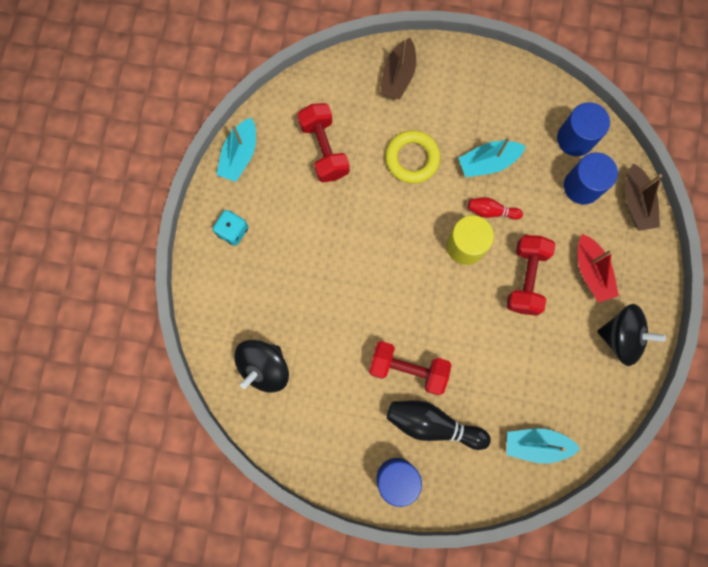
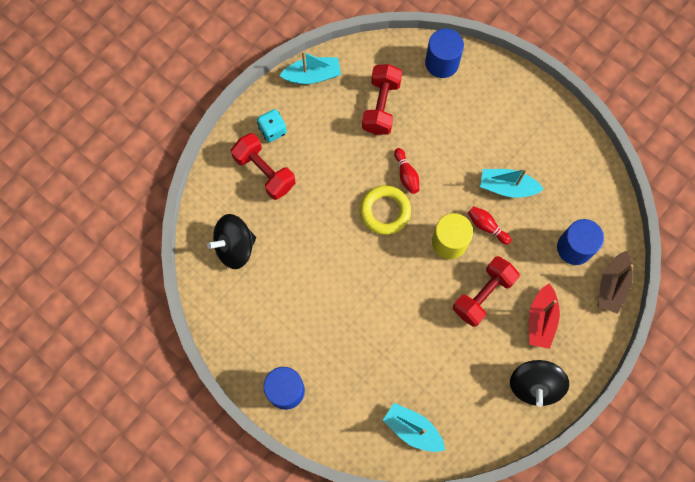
camera: 30 degrees right, 5 degrees down
turquoise boat [216,117,256,182] -> turquoise boat turned 150 degrees counterclockwise [279,51,341,84]
red dumbbell [369,341,452,395] -> red dumbbell moved to [231,133,295,200]
brown boat [380,38,416,100] -> none
yellow ring [385,130,440,183] -> yellow ring moved to [360,185,411,235]
black bowling pin [387,400,491,450] -> none
blue cylinder [557,102,610,156] -> blue cylinder moved to [425,29,464,78]
black spinning top [597,304,666,366] -> black spinning top turned 60 degrees clockwise [510,360,569,407]
none -> red bowling pin [394,148,419,194]

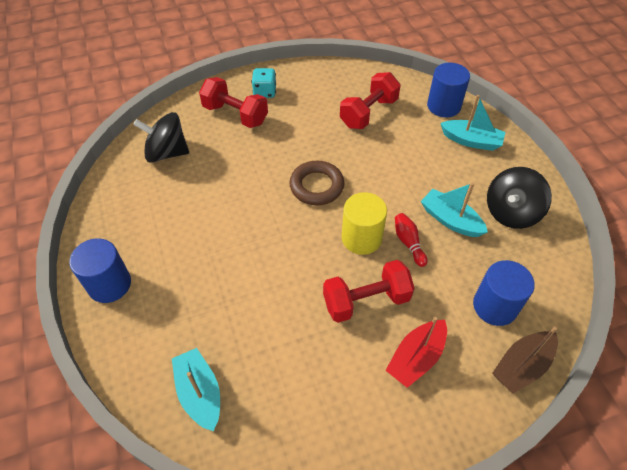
camera: 30 degrees right, 20 degrees down
red dumbbell [231,133,295,200] -> red dumbbell turned 45 degrees counterclockwise [199,77,268,128]
turquoise boat [279,51,341,84] -> turquoise boat moved to [440,95,505,151]
yellow ring [360,185,411,235] -> brown ring [289,161,345,205]
red bowling pin [394,148,419,194] -> none
black spinning top [510,360,569,407] -> black spinning top moved to [487,167,552,229]

